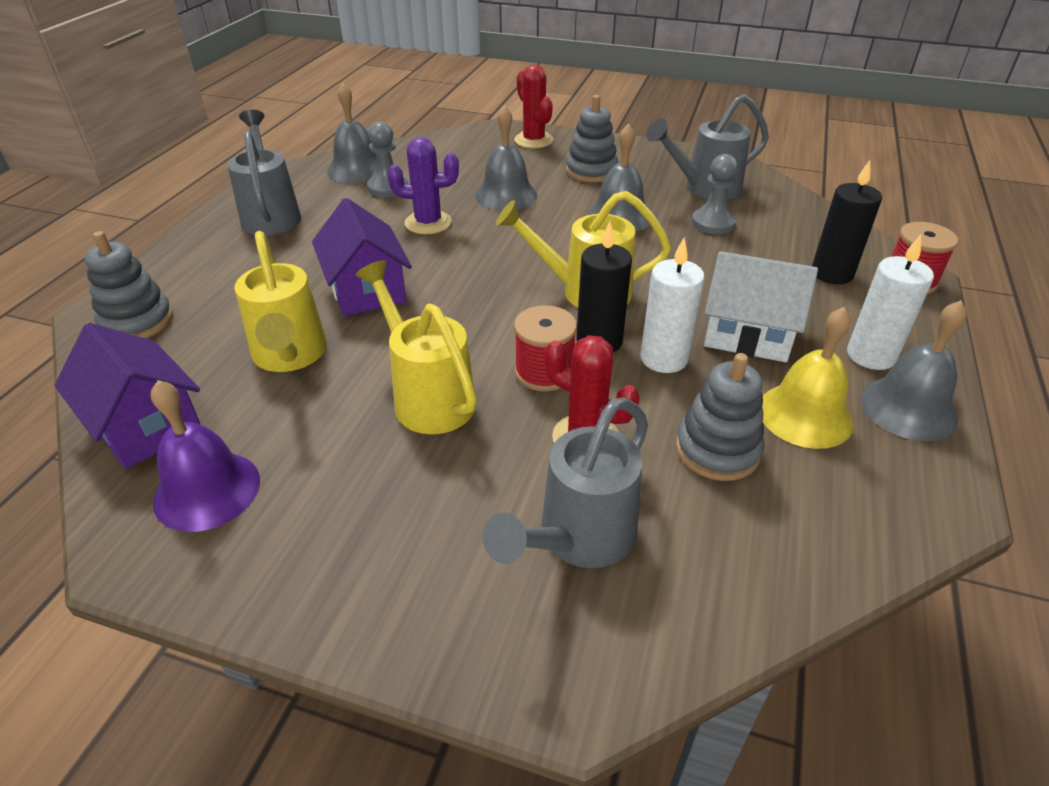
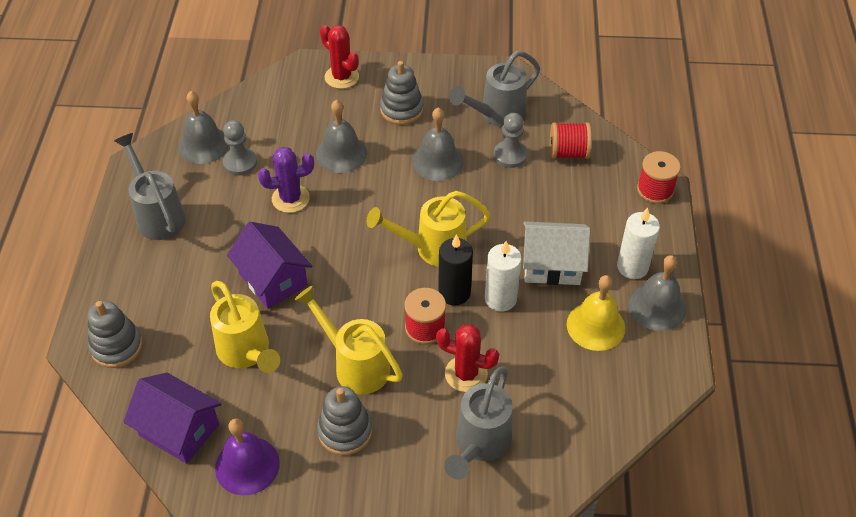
camera: 15 degrees left, 10 degrees up
grey stacking toy [676,353,764,481] -> grey stacking toy moved to [317,386,372,455]
black candle [812,160,882,284] -> none
none -> red spool [550,123,592,159]

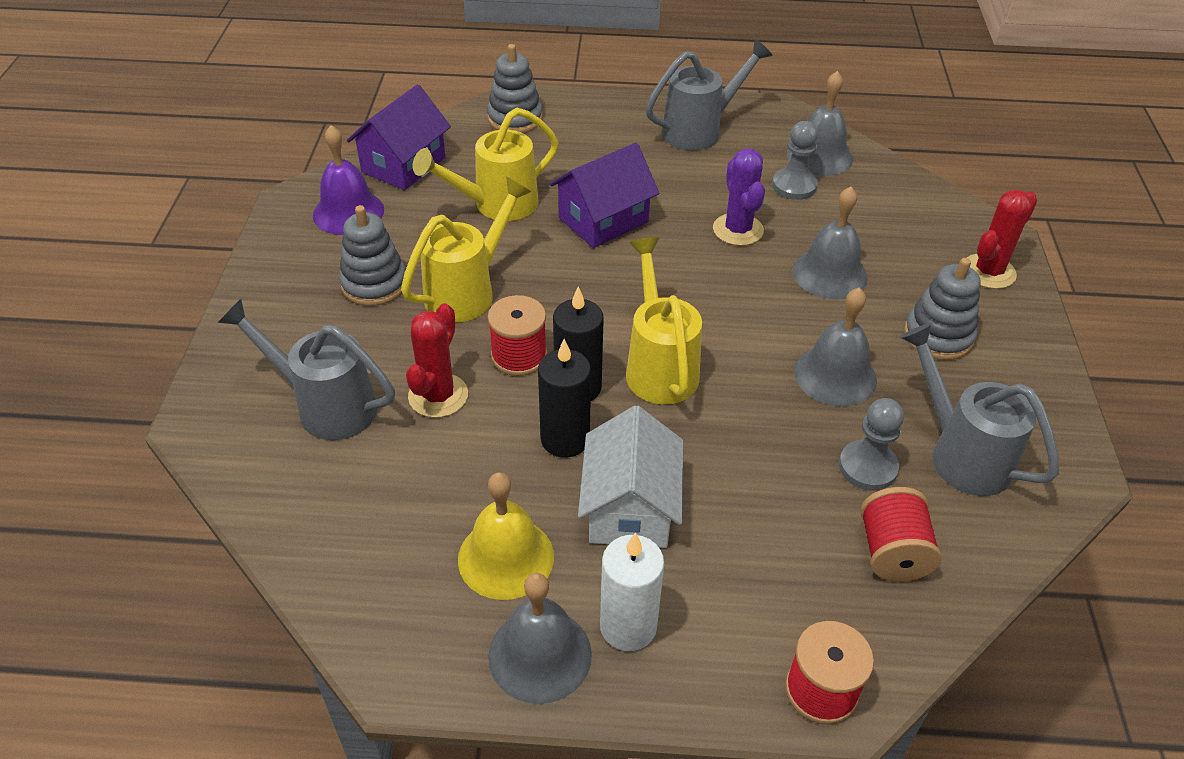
camera: 90 degrees right, 5 degrees down
white candle [485,241,522,312] -> black candle [538,339,591,458]

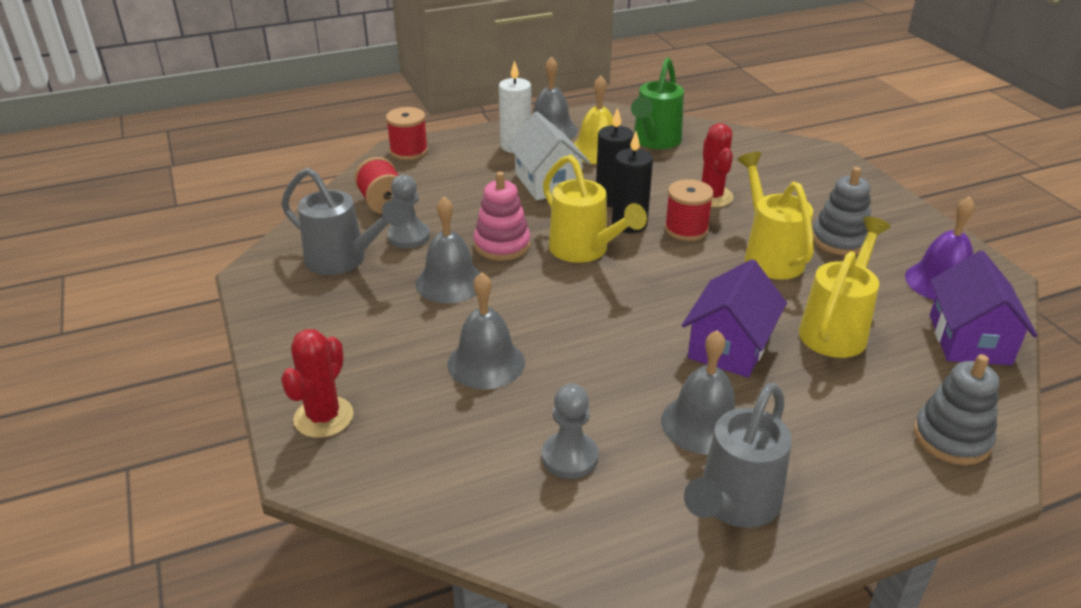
camera: 155 degrees right, 10 degrees down
grey watering can [218,299,395,440] -> none
yellow watering can [401,177,531,322] -> yellow watering can turned 150 degrees clockwise [737,152,814,280]
purple cactus [713,149,765,246] -> none
grey bell [787,71,853,176] -> grey bell moved to [661,330,735,455]
grey stacking toy [904,258,981,360] -> none
none -> pink stacking toy [473,171,531,261]
none -> green watering can [631,57,684,149]

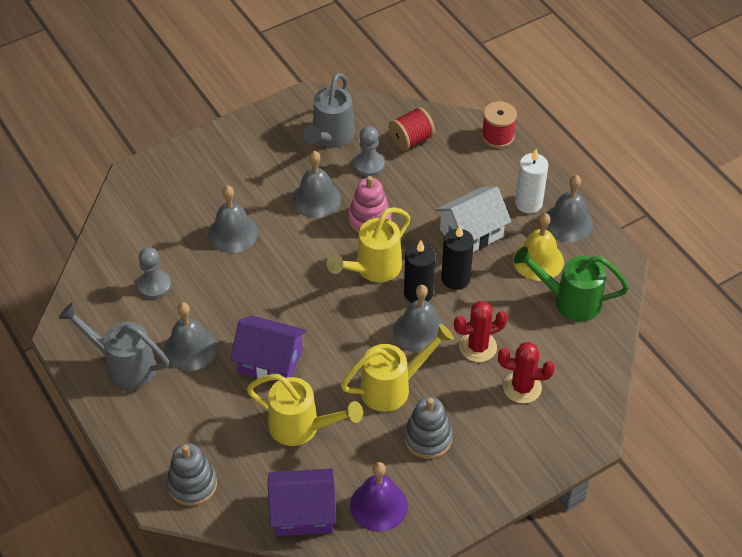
camera: 80 degrees right, 15 degrees up
red cactus [281,329,354,438] -> red cactus moved to [498,342,555,404]
red spool [665,179,714,241] -> grey bell [393,285,445,353]

